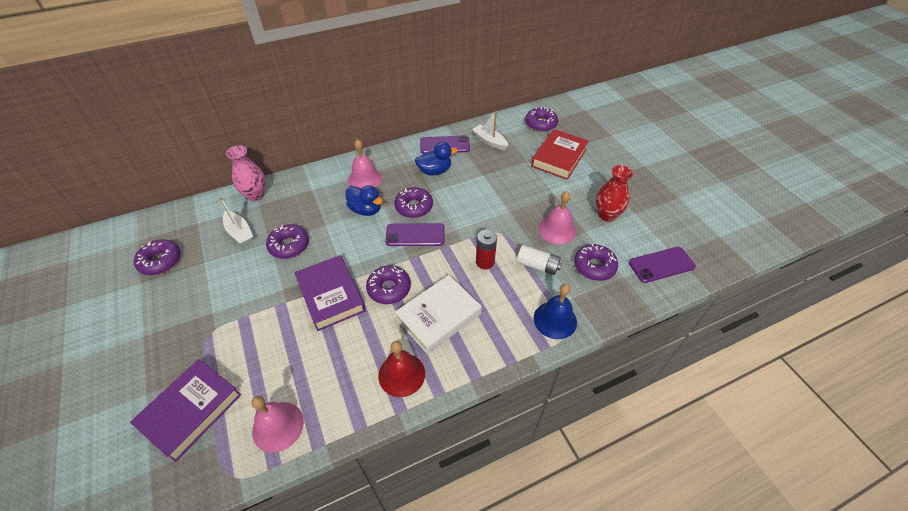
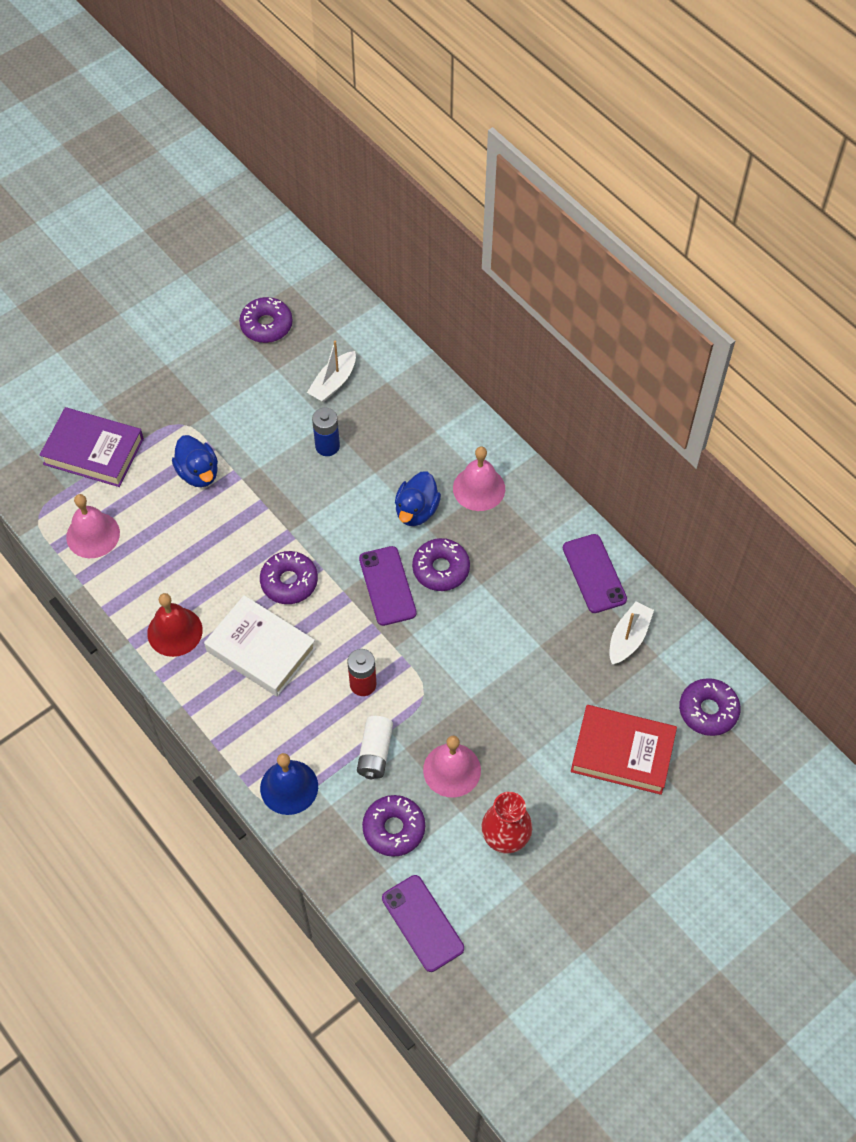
camera: 75 degrees right, 10 degrees up
pink vase [226,145,266,201] -> none
purple donut [266,224,309,259] -> blue battery [312,408,340,456]
purple book [294,255,366,331] -> none
blue duck [415,142,458,175] -> blue duck moved to [172,435,218,487]

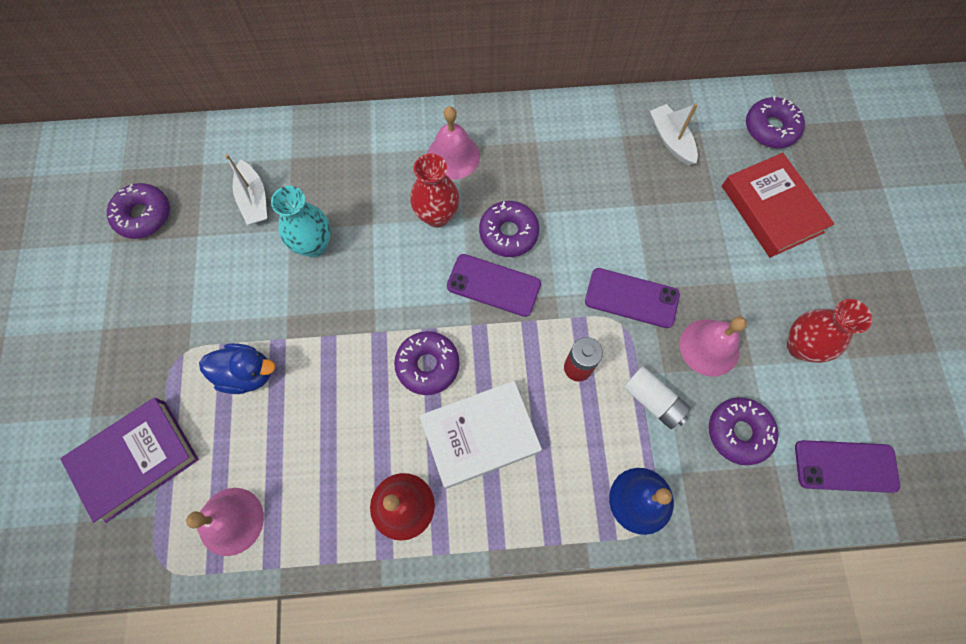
camera: 55 degrees left, 10 degrees up
blue battery [312,408,340,456] -> turquoise vase [271,186,331,257]
blue duck [395,471,441,526] -> red vase [410,154,459,227]
purple phone [563,534,627,613] -> purple phone moved to [585,268,680,328]
red book [571,705,677,795] -> red book turned 75 degrees counterclockwise [722,153,834,258]

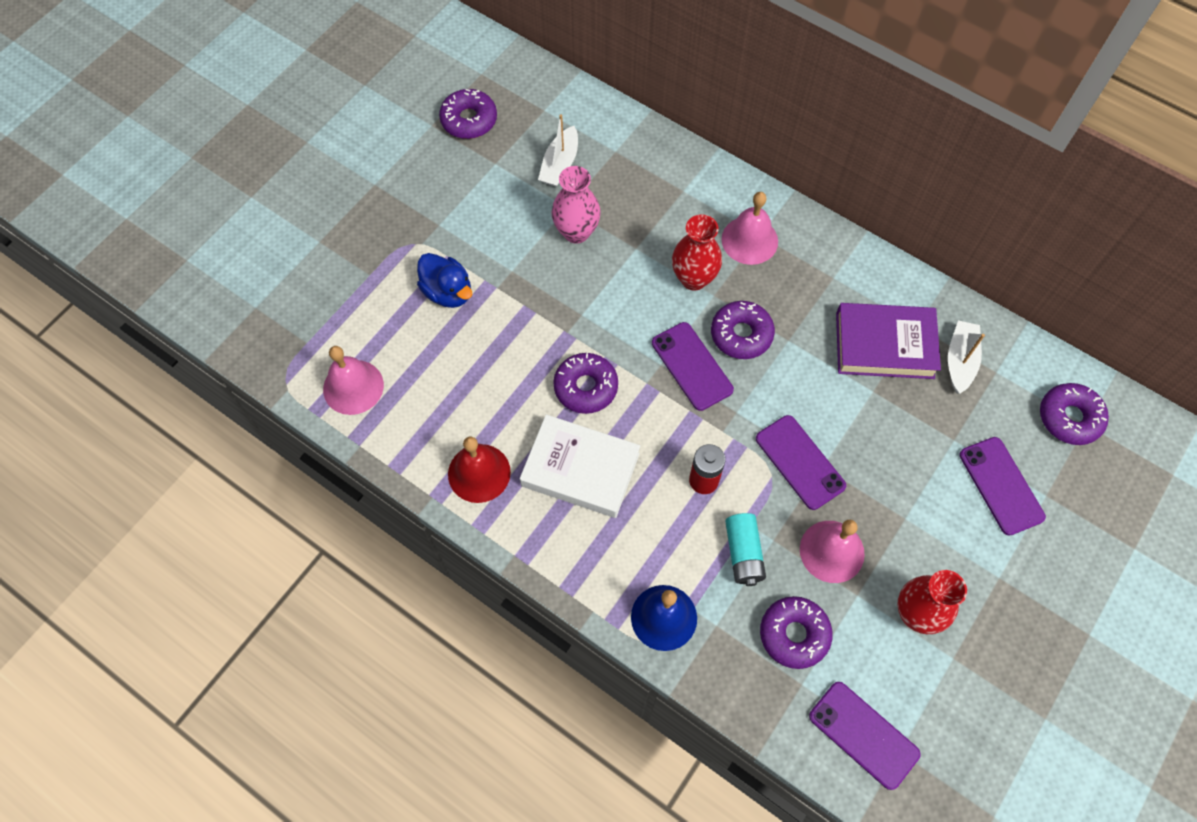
camera: 40 degrees right, 5 degrees down
purple book [60,398,199,523] -> purple book moved to [836,303,941,379]
turquoise vase [271,186,331,257] -> pink vase [551,166,601,244]
white battery [623,366,691,429] -> turquoise battery [725,513,766,586]
red book [722,153,834,258] -> purple phone [959,437,1046,536]

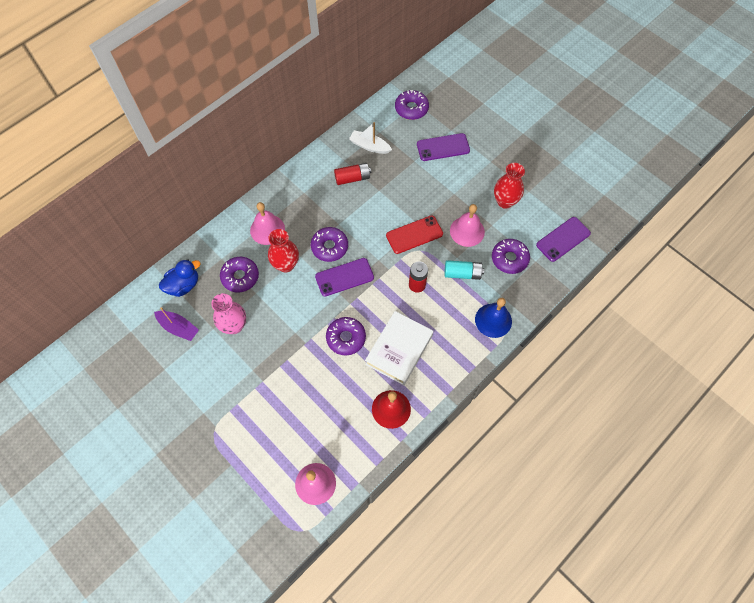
camera: 80 degrees left, 0 degrees up
blue duck [417,253,472,308] -> blue duck moved to [159,259,200,297]
purple donut [439,89,497,139] -> purple donut moved to [220,257,259,292]
white boat [538,114,578,187] -> purple boat [154,307,199,341]
purple phone [756,415,846,510] -> red phone [386,216,443,254]
purple book [836,303,941,379] -> red battery [334,163,371,185]

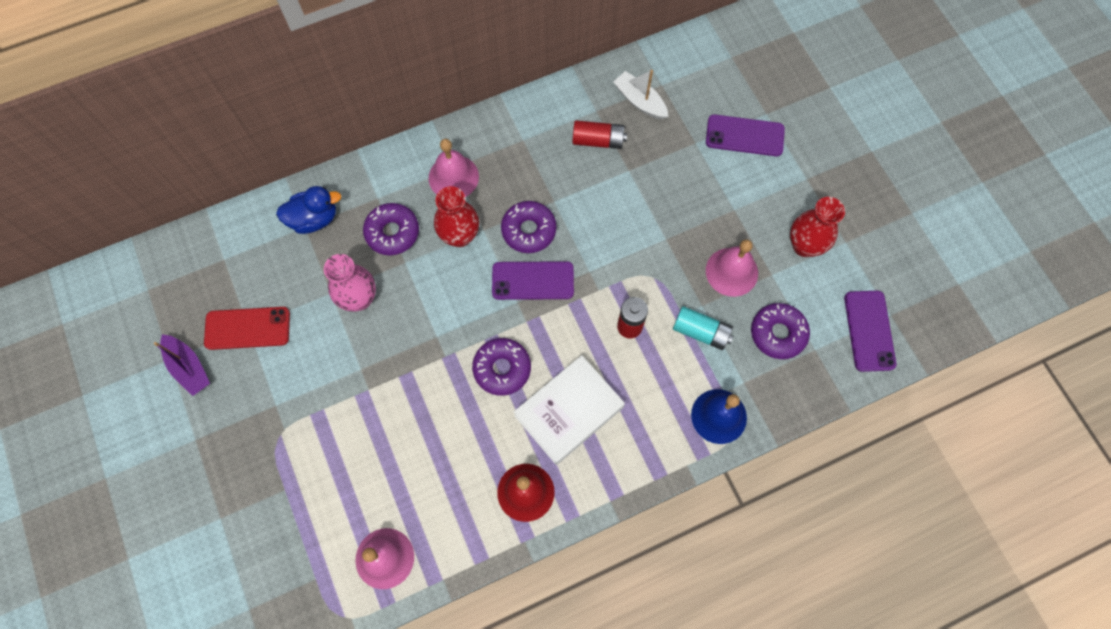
camera: 20 degrees right, 5 degrees up
purple boat [154,307,199,341] -> purple boat moved to [154,335,210,396]
red phone [386,216,443,254] -> red phone moved to [204,307,290,350]
purple donut [395,90,429,120] -> none
purple phone [536,217,591,262] -> purple phone turned 75 degrees counterclockwise [844,291,896,372]

